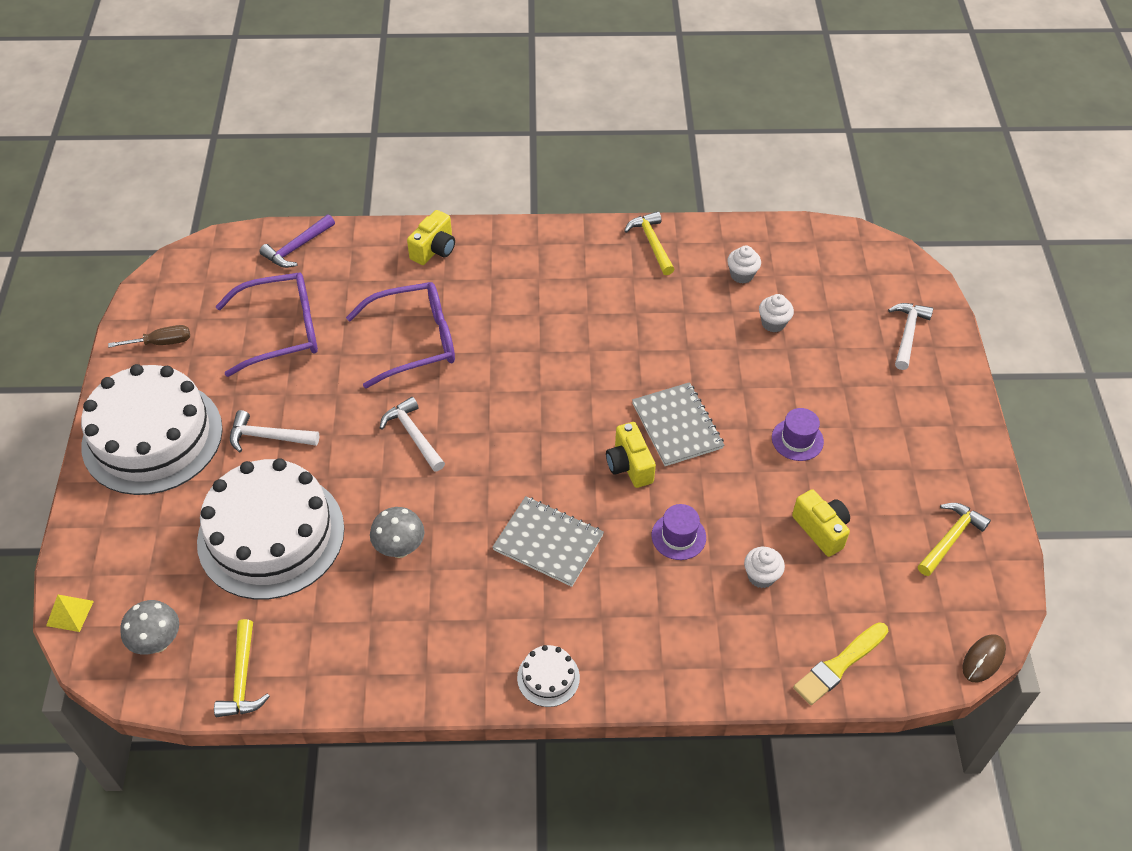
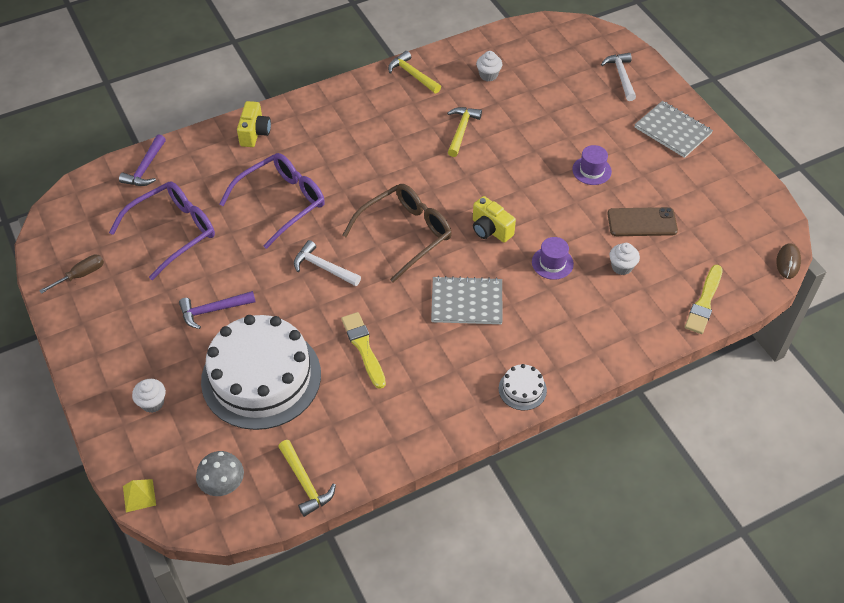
camera: 25 degrees left, 0 degrees up
white cake [81,364,223,495] -> none
white hammer [230,410,319,452] -> purple hammer [179,291,256,329]
grey mushroom [370,507,425,558] -> yellow brush [341,312,386,389]
grey notebook [632,382,724,466] -> grey notebook moved to [635,101,713,158]
white cupcake [759,294,794,332] -> white cupcake moved to [132,379,166,413]
yellow camera [792,489,850,557] -> brown phone [607,207,678,236]
yellow hammer [918,503,991,576] -> yellow hammer moved to [447,107,482,157]
none -> brown glasses [342,184,452,283]

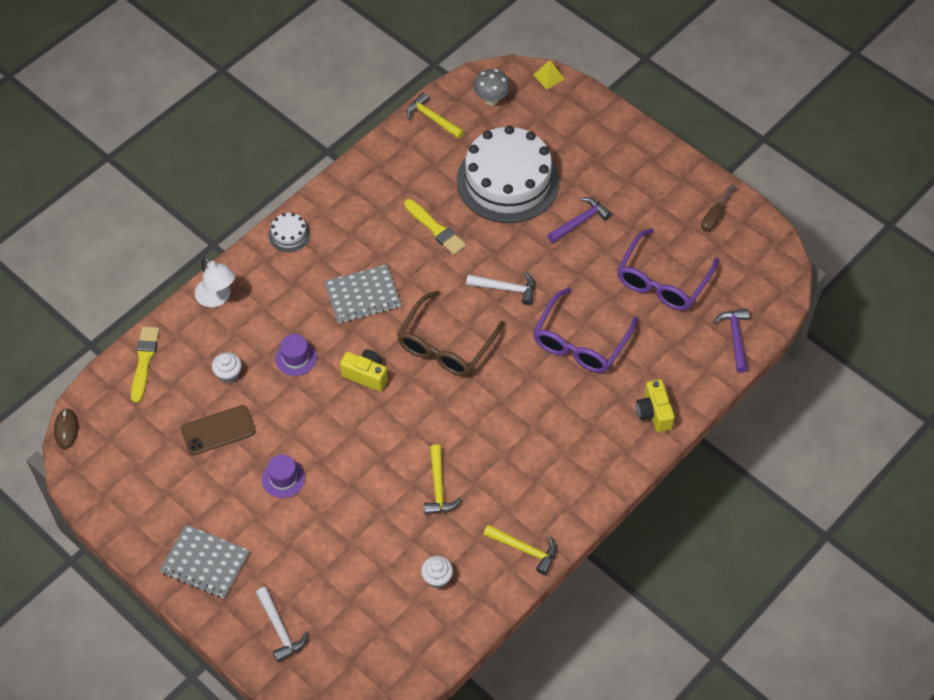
camera: 160 degrees right, 5 degrees up
white cupcake [132,379,166,413] -> none
none -> white lamp [195,257,235,307]

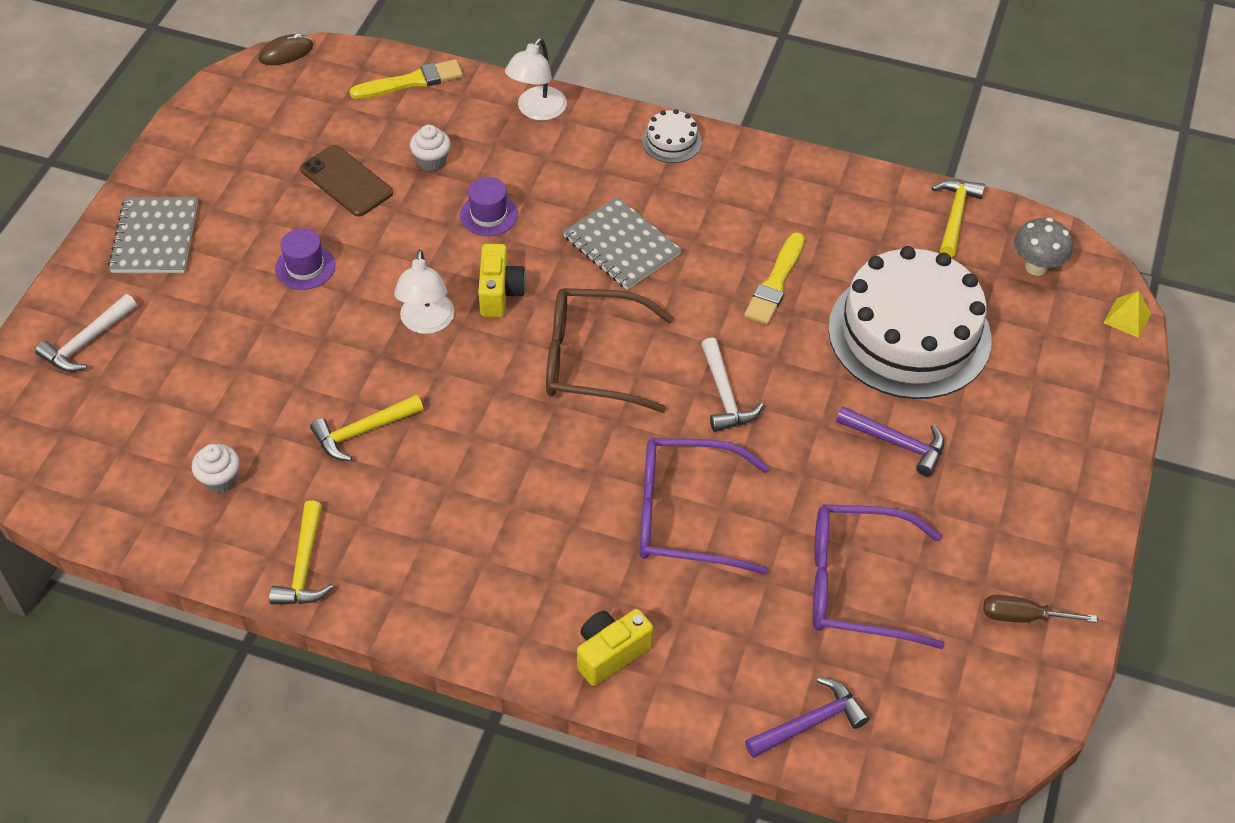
camera: 65 degrees right, 5 degrees down
none -> white lamp [394,249,455,334]

